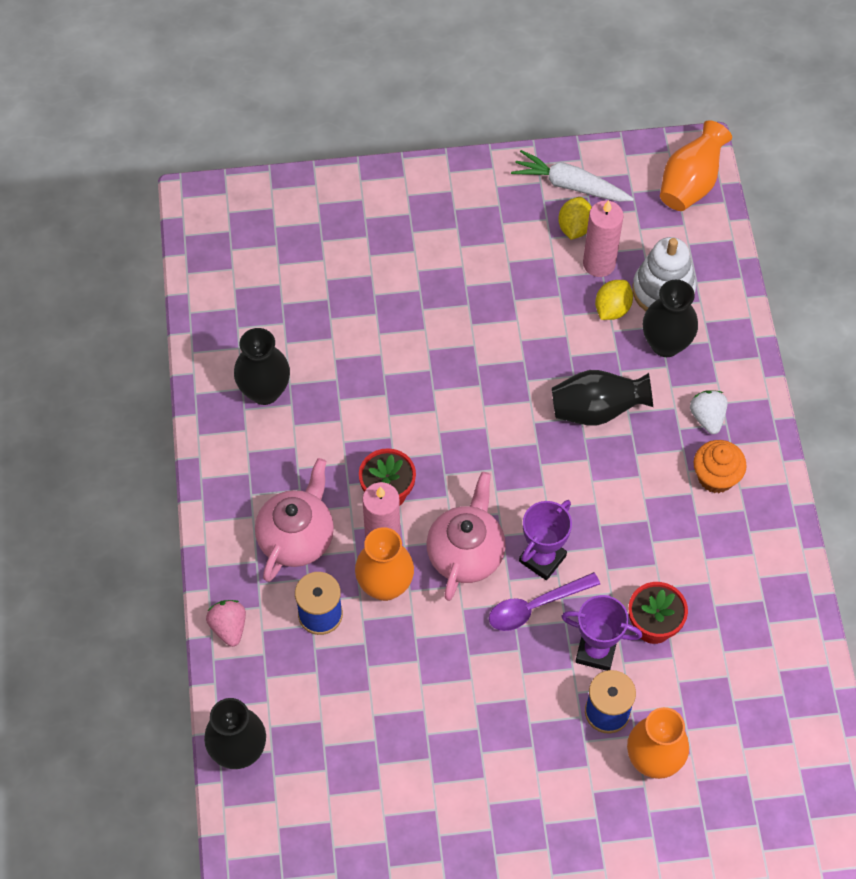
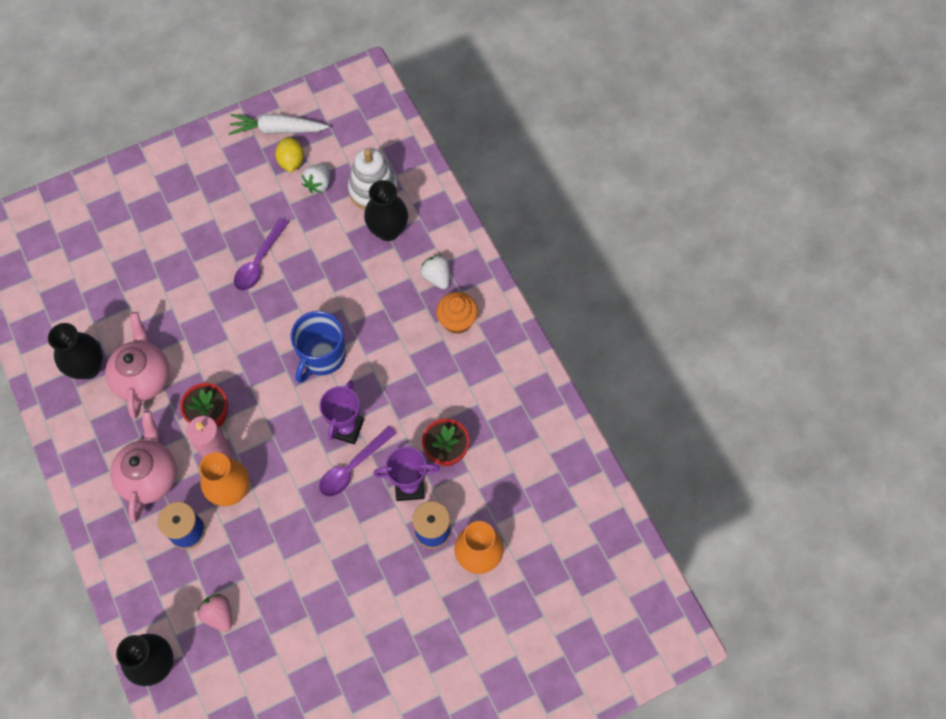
camera: 20 degrees left, 5 degrees up
pink strawberry [206,600,246,647] -> pink strawberry moved to [197,594,232,632]
pink teapot [427,472,506,601] -> pink teapot moved to [105,312,170,418]
black vase [552,370,653,426] -> none
pink candle [583,200,624,277] -> white strawberry [301,164,330,193]
yellow lemon [595,280,633,320] -> none
orange vase [660,120,732,211] -> none
none -> purple spoon [234,218,289,291]
none -> blue mug [291,311,346,383]

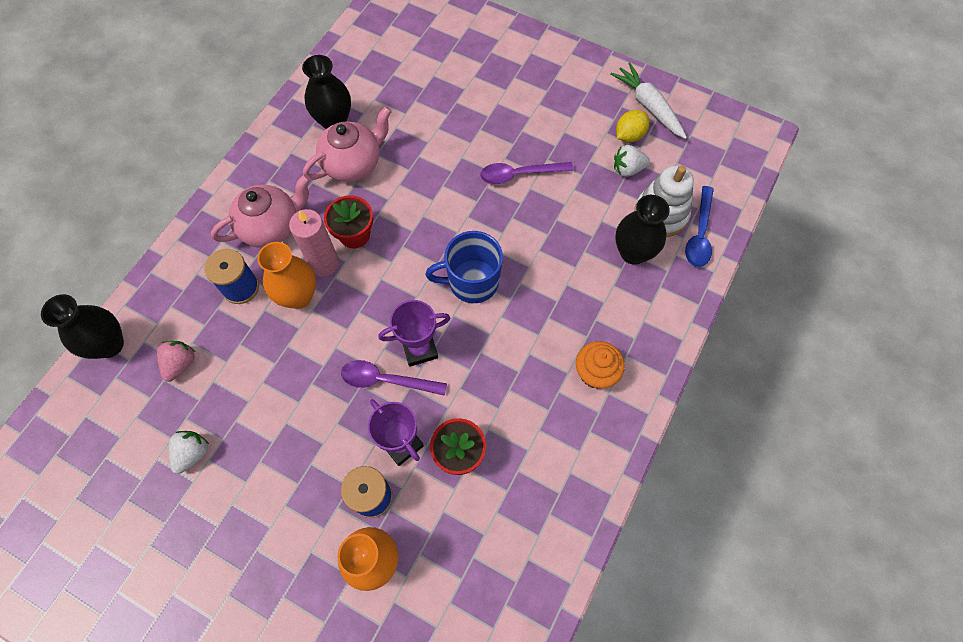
camera: 55 degrees right, 0 degrees up
white strawberry [420,255,450,289] -> white strawberry moved to [169,431,209,474]
none -> blue spoon [685,186,714,267]

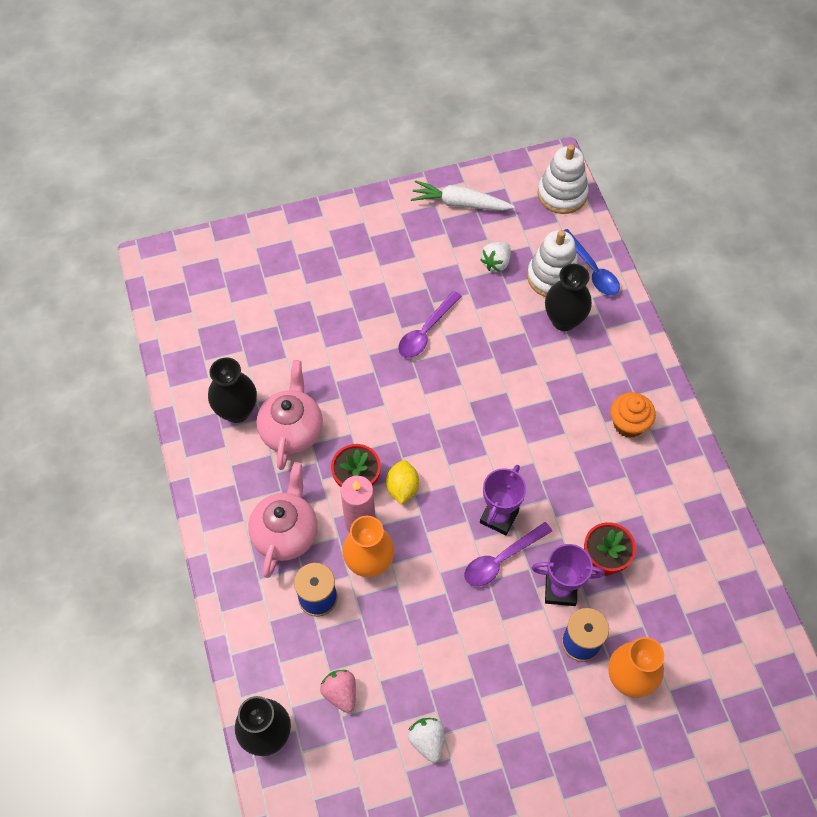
camera: 45 degrees left, 5 degrees down
blue mug [425,231,503,303] -> none
yellow lemon [616,110,649,142] -> yellow lemon moved to [386,460,419,504]
none -> white stacking toy [538,144,589,214]

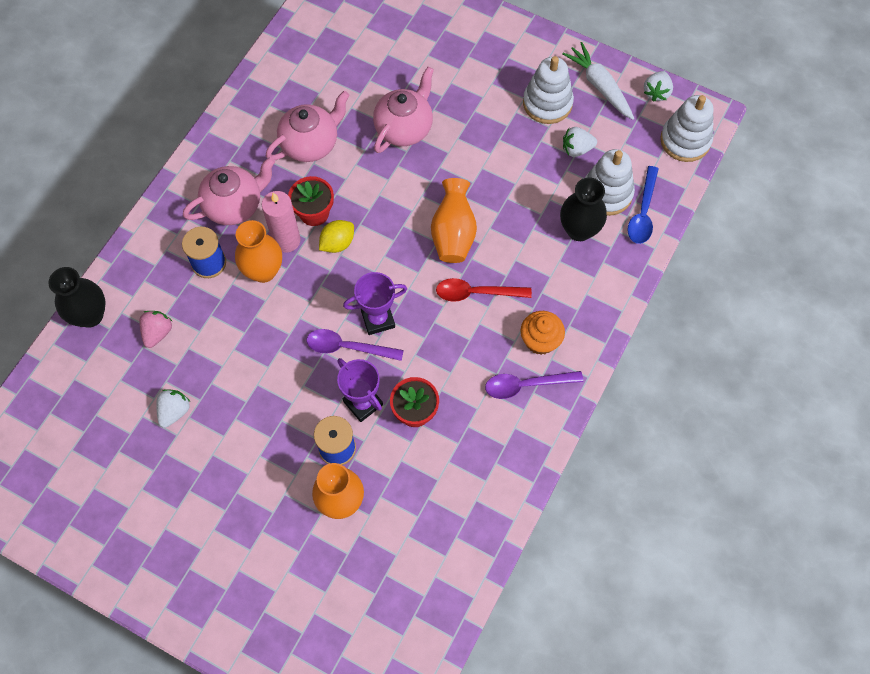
camera: 45 degrees right, 5 degrees up
black vase [208,358,257,423] -> none
purple spoon [398,291,462,358] -> purple spoon moved to [485,371,583,399]
none -> pink teapot [373,67,434,153]
none -> orange vase [431,178,477,263]
none -> red spoon [436,278,532,302]
none -> white stacking toy [523,56,574,124]
none -> white strawberry [644,71,673,102]

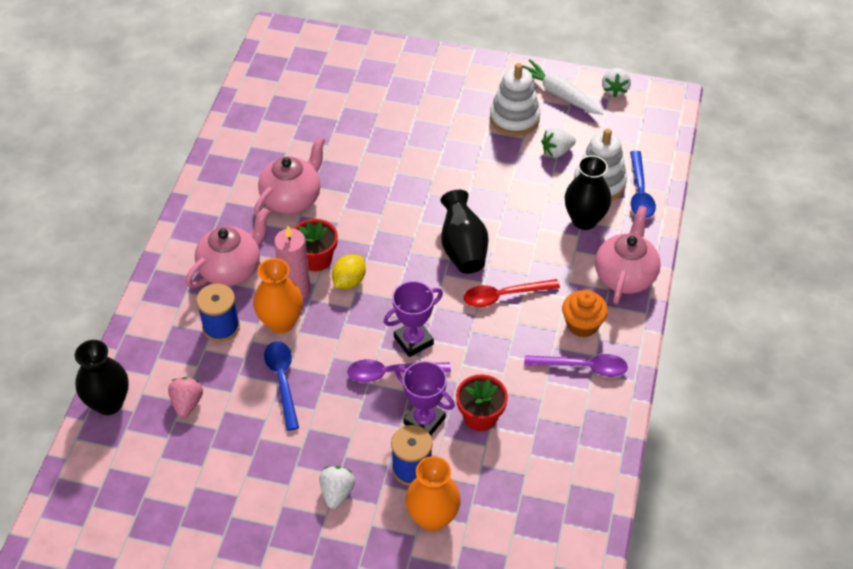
camera: 15 degrees left, 15 degrees down
white strawberry [156,389,190,428] -> white strawberry moved to [319,466,355,509]
pink teapot [373,67,434,153] -> pink teapot moved to [595,206,661,304]
orange vase [431,178,477,263] -> black vase [440,190,489,274]
purple spoon [485,371,583,399] -> purple spoon turned 150 degrees counterclockwise [524,354,628,377]
white stacking toy [660,95,714,162] -> none
none -> blue spoon [264,341,299,431]

